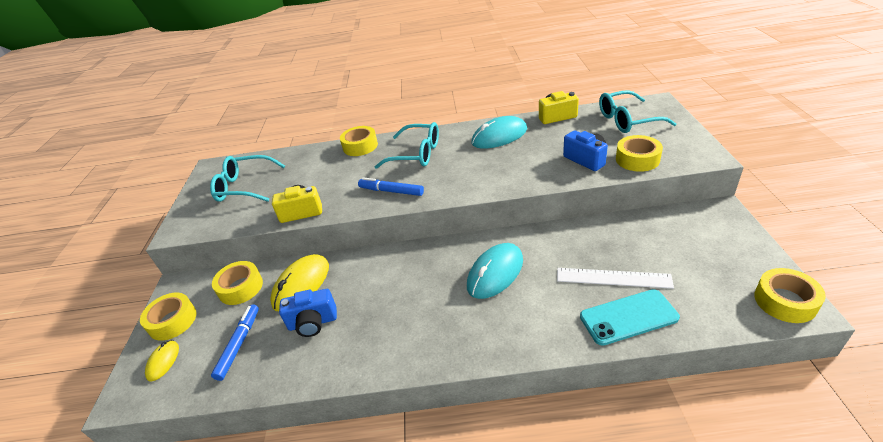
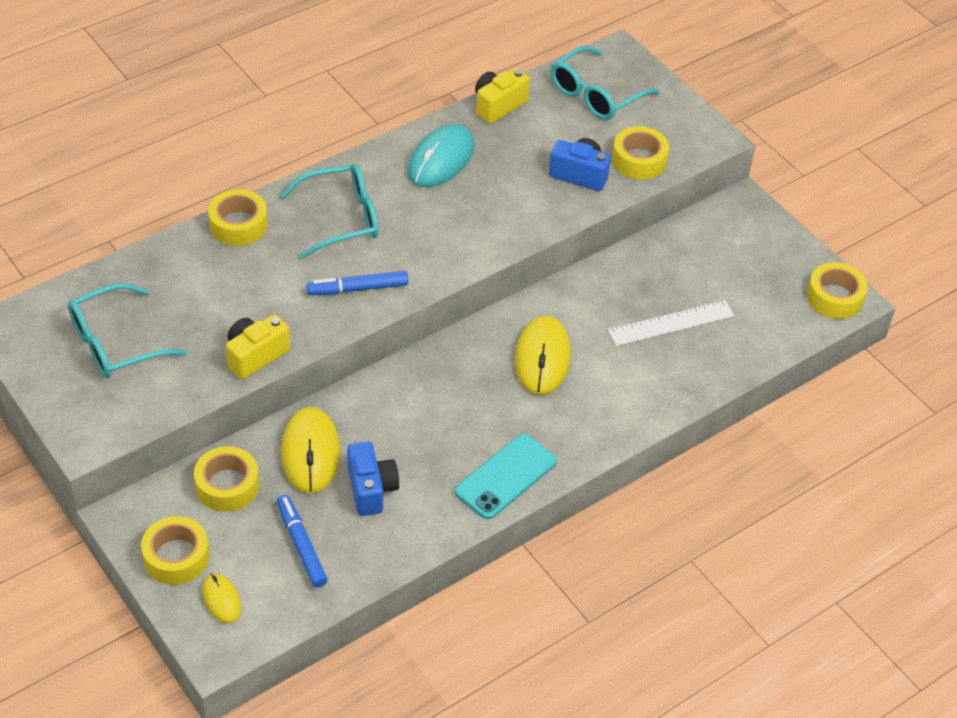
camera: 40 degrees left, 10 degrees up
blue camera [279,289,337,337] -> blue camera turned 60 degrees counterclockwise [347,442,399,516]
turquoise mouse [467,243,523,299] -> yellow mouse [515,316,571,395]
turquoise phone [580,289,680,346] -> turquoise phone moved to [455,434,557,519]

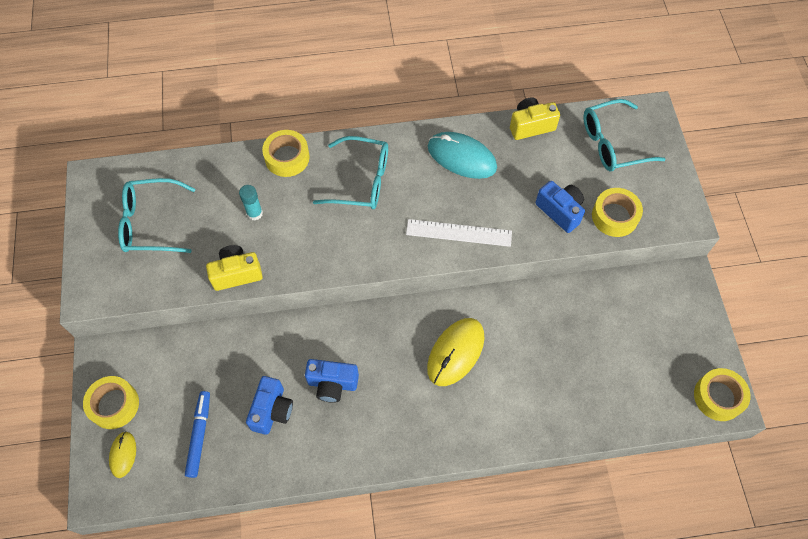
camera: 30 degrees right, 15 degrees up
yellow tape [194,446,259,512] -> none
yellow mouse [281,407,340,494] -> none
blue marker [306,271,409,295] -> none
turquoise mouse [408,124,475,187] -> turquoise mouse turned 60 degrees clockwise [428,132,497,179]
turquoise phone [455,434,557,519] -> none
white ruler [608,300,735,346] -> white ruler moved to [406,219,512,247]
none -> turquoise glue stick [239,185,263,221]
none -> blue camera [305,359,359,403]

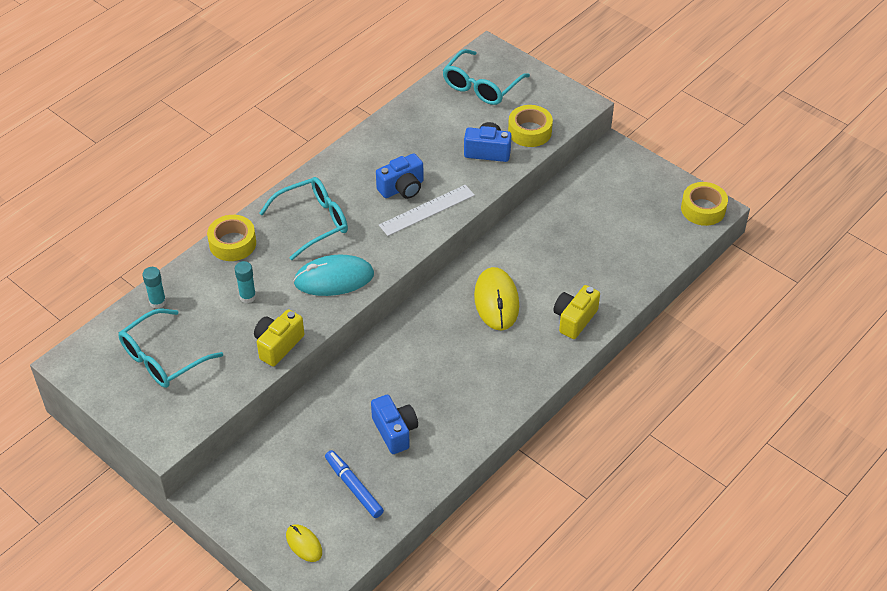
camera: 40 degrees left, 15 degrees down
yellow tape [83,376,139,429] -> none
blue camera [305,359,359,403] -> blue camera moved to [376,153,424,199]
turquoise mouse [428,132,497,179] -> turquoise mouse moved to [293,255,374,296]
yellow camera [510,97,560,140] -> yellow camera moved to [553,285,600,339]
none -> turquoise glue stick [142,267,166,309]

